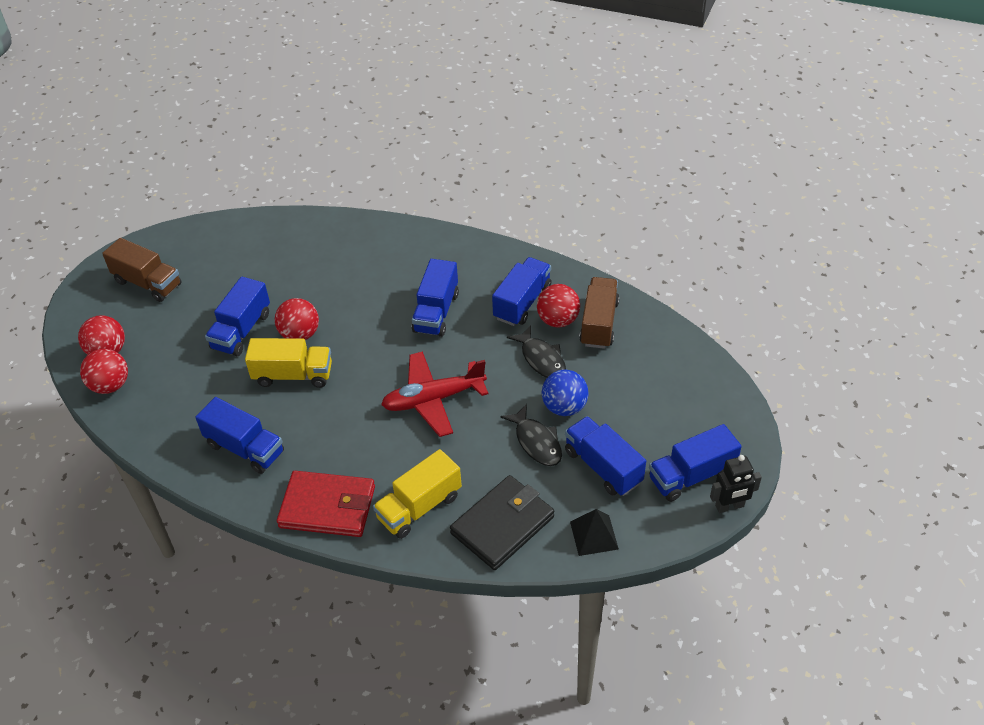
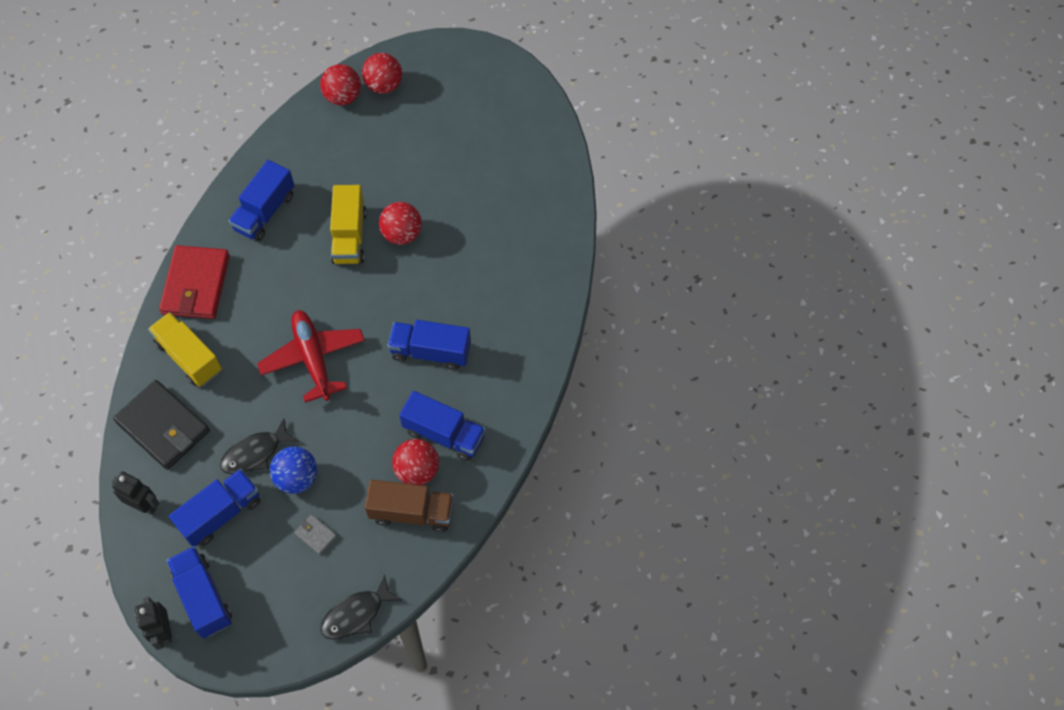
camera: 85 degrees right, 15 degrees up
brown truck [102,238,181,302] -> none
blue truck [205,277,270,356] -> none
black fish [507,325,566,378] -> black fish moved to [320,575,402,640]
black pyramid [570,509,619,556] -> black robot [112,471,160,515]
none -> grey wallet [295,514,337,555]

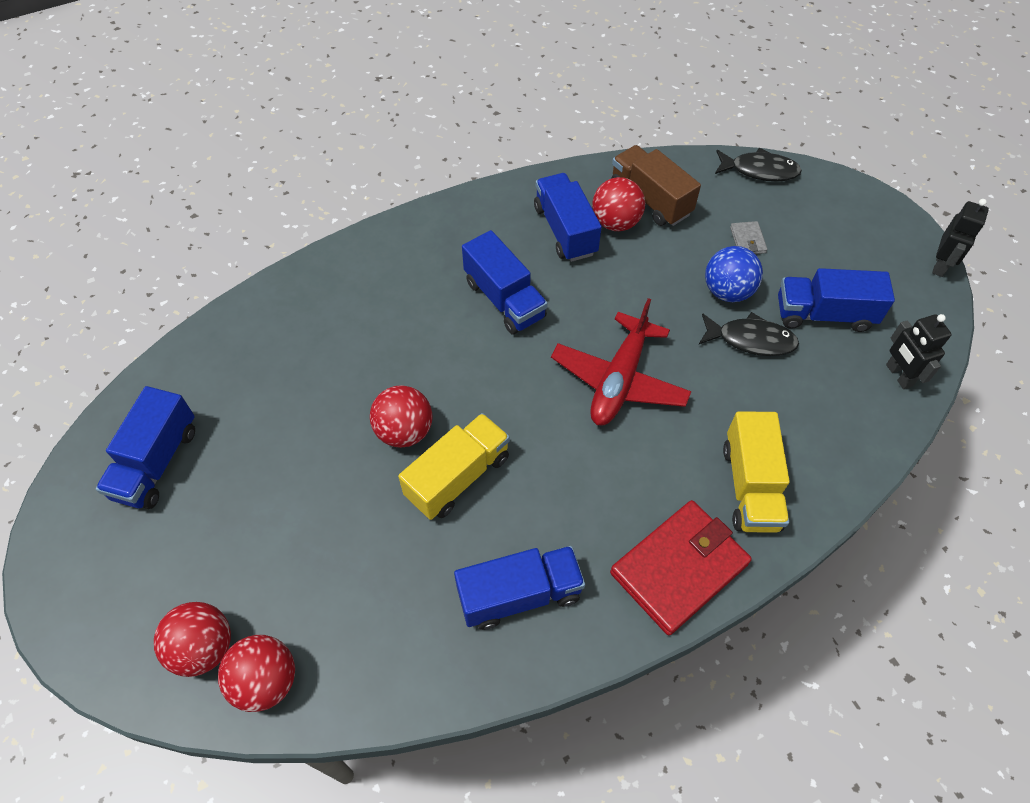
camera: 135 degrees left, 5 degrees down
black wallet [113,380,210,470] -> none
blue truck [167,546,232,638] -> blue truck moved to [96,386,195,509]

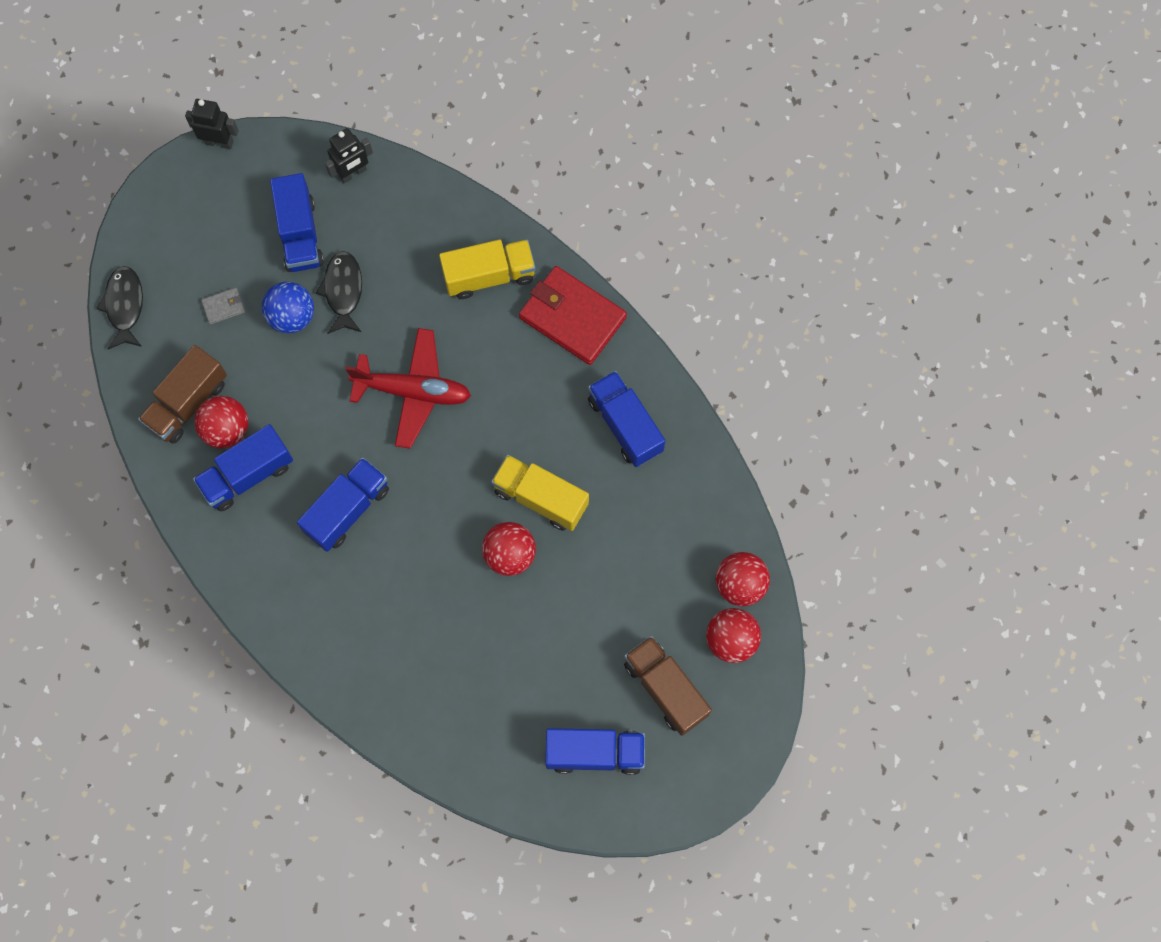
camera: 105 degrees left, 15 degrees up
none -> brown truck [624,636,712,736]

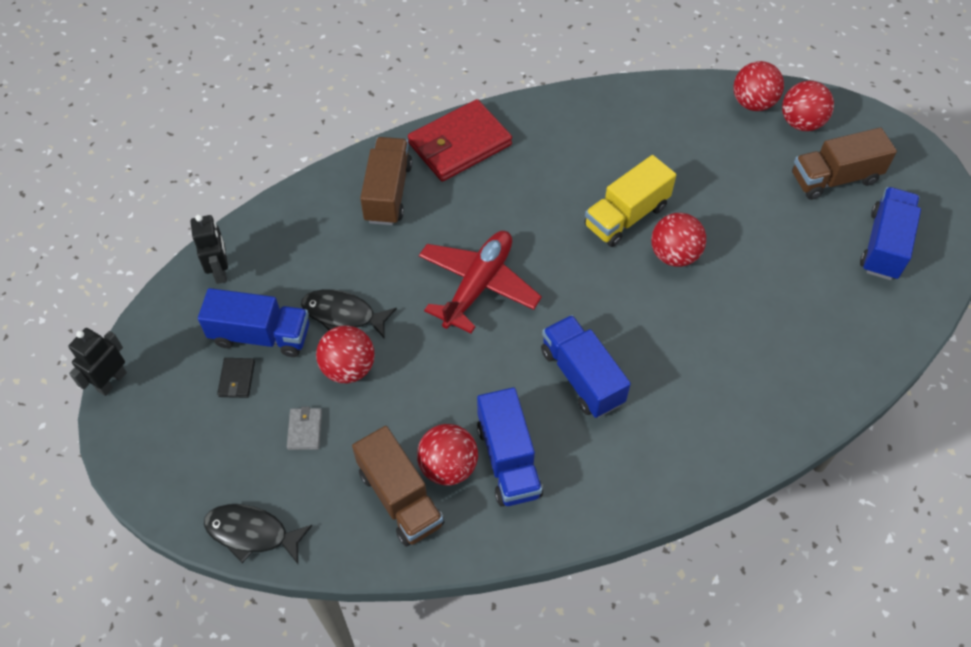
camera: 70 degrees left, 15 degrees down
blue ball [262,282,314,334] -> red ball [316,326,375,383]
yellow truck [439,240,536,299] -> brown truck [360,137,412,225]
blue truck [588,371,665,467] -> none
none -> black wallet [217,358,255,398]

